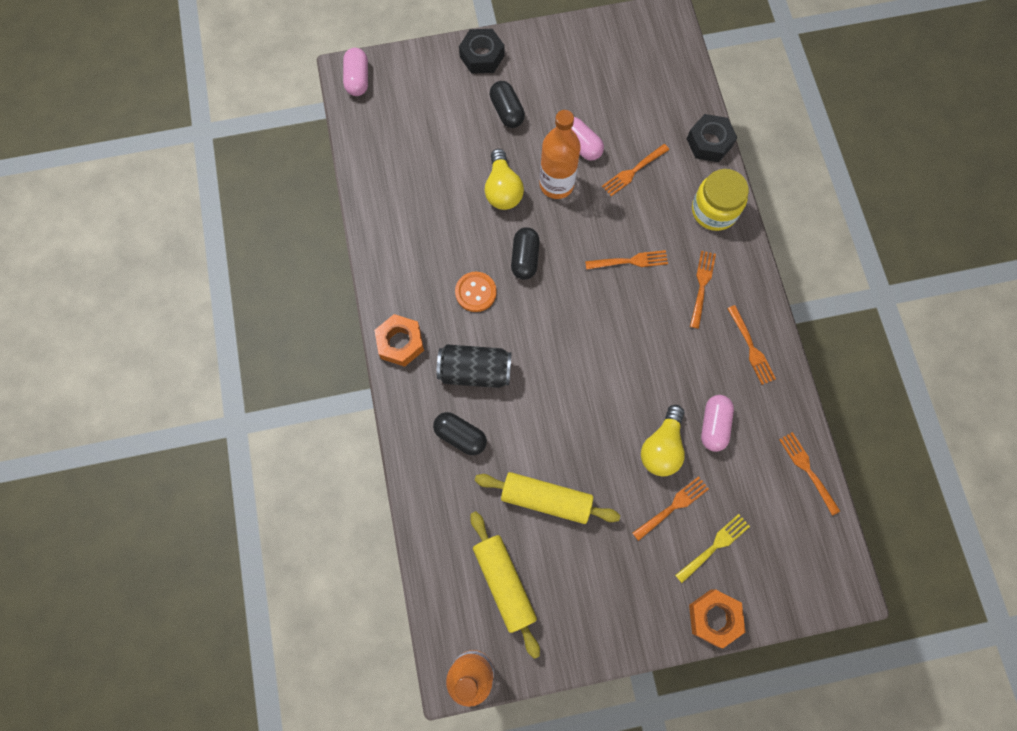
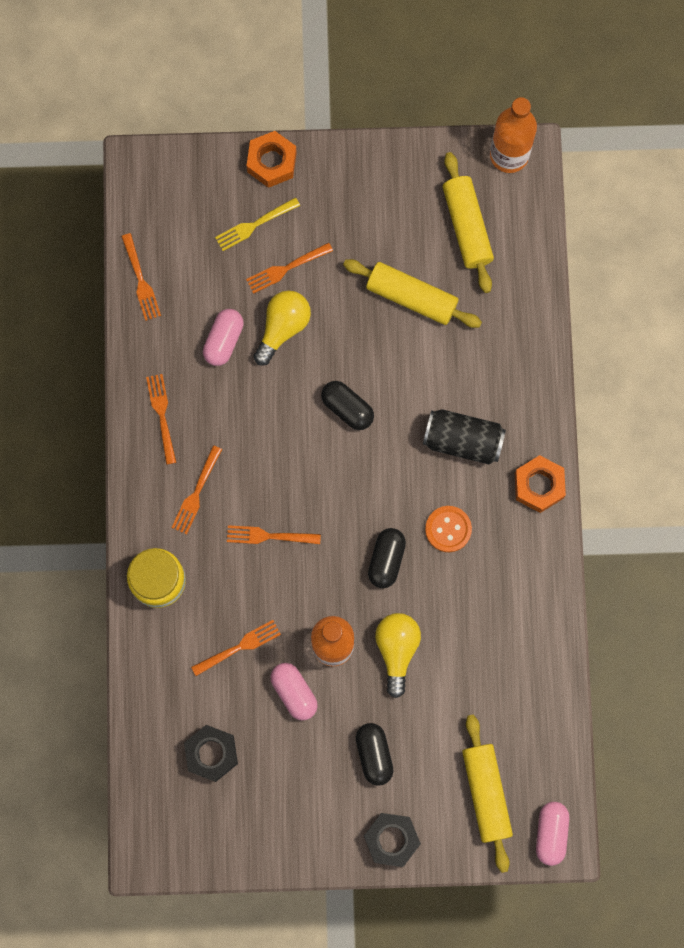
camera: 170 degrees left, 5 degrees up
black capsule [433,412,487,455] -> black capsule moved to [321,381,374,430]
black nut [687,114,737,162] -> black nut moved to [184,725,238,782]
none -> yellow rolling pin [462,715,513,873]

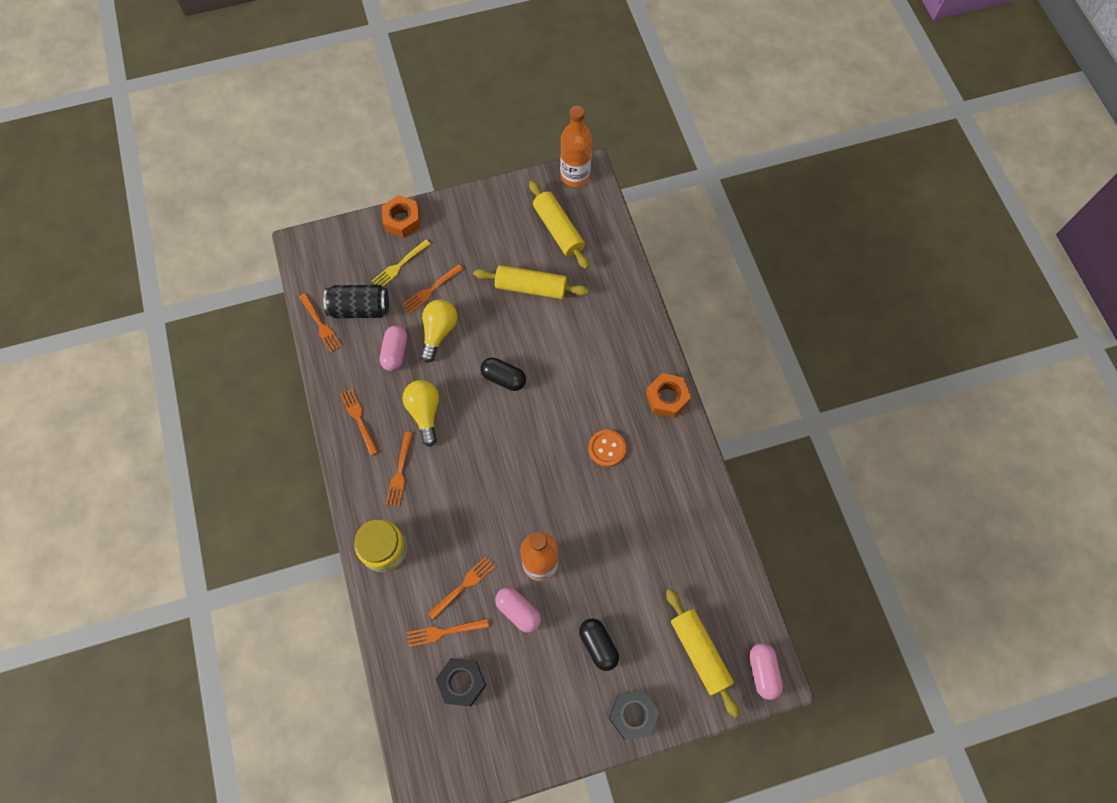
camera: 15 degrees left, 10 degrees down
orange fork [227,525,321,544] -> orange fork moved to [407,619,489,647]
black capsule [368,528,406,588] -> none
yellow light bulb [375,613,421,698] -> yellow light bulb moved to [403,380,439,447]
black can [423,409,506,465] -> black can moved to [323,285,389,318]

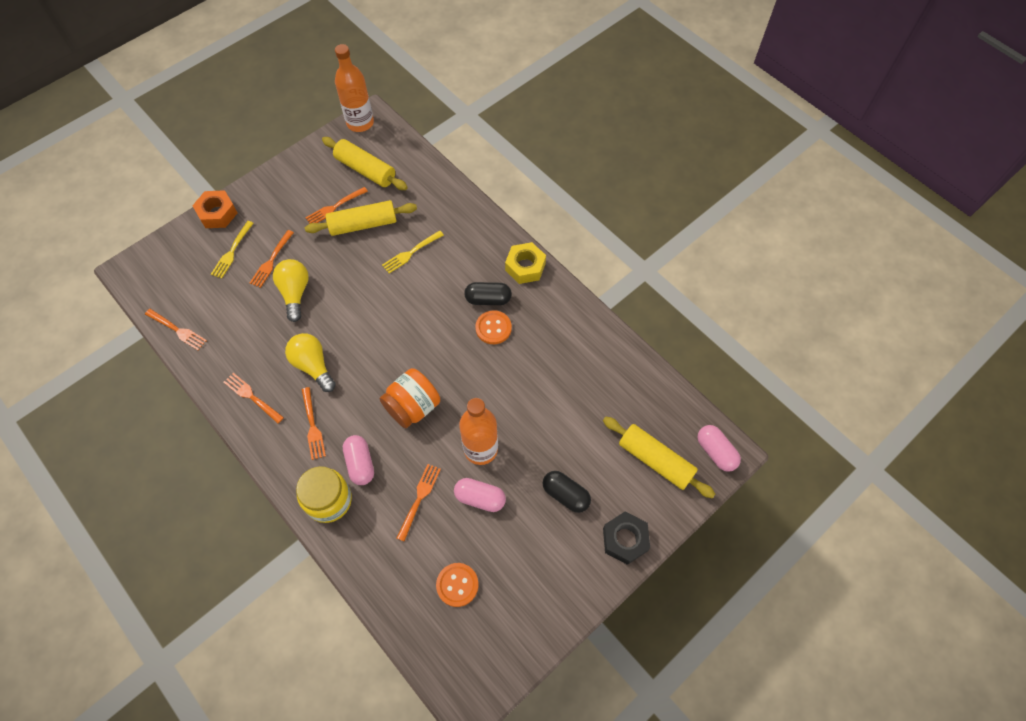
camera: 25 degrees left, 5 degrees down
black can [323,285,389,318] -> none
pink capsule [380,325,407,371] -> pink capsule moved to [343,435,374,485]
orange fork [407,619,489,647] -> orange fork moved to [305,187,368,223]
black nut [436,658,486,706] -> orange button [436,563,478,607]
black capsule [480,357,526,391] -> black capsule moved to [464,282,512,305]
orange nut [646,373,691,418] -> yellow nut [505,242,546,284]
none -> orange jar [380,368,440,428]
none -> yellow fork [382,230,444,274]

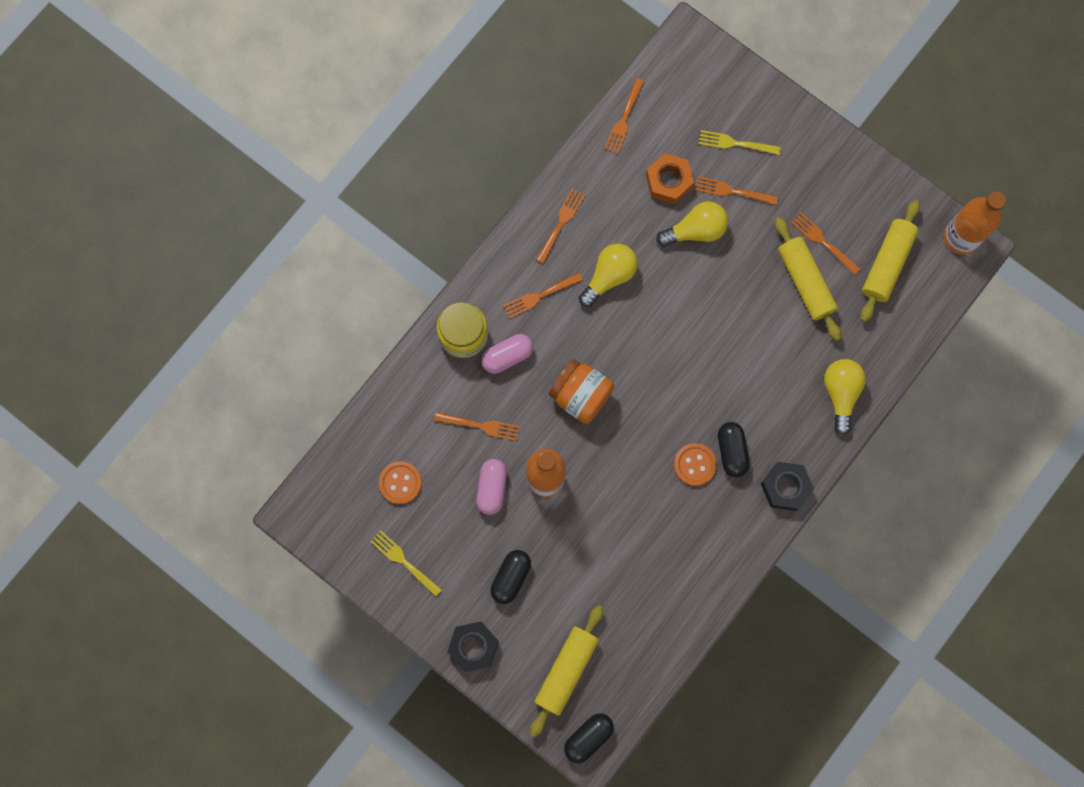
camera: 80 degrees right, 15 degrees up
orange nut [192,190,237,228] -> orange nut moved to [646,153,694,204]
yellow fork [382,230,444,274] -> yellow fork moved to [370,530,442,597]
yellow nut [505,242,546,284] -> black nut [761,462,814,511]
pink capsule [697,425,741,472] -> black capsule [564,713,614,763]
none -> yellow light bulb [824,359,866,435]

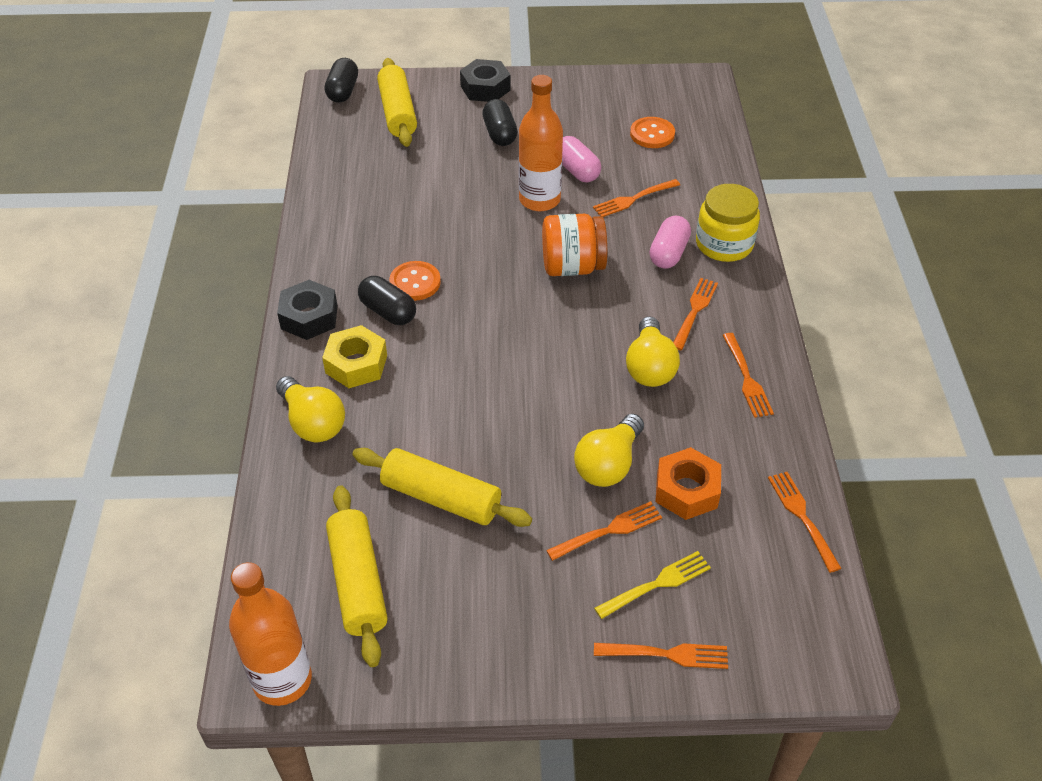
camera: 140 degrees right, 30 degrees down
yellow fork [370,530,442,597] -> none
orange fork [790,212,861,275] -> orange fork moved to [594,643,728,669]
none -> yellow nut [322,325,387,388]

